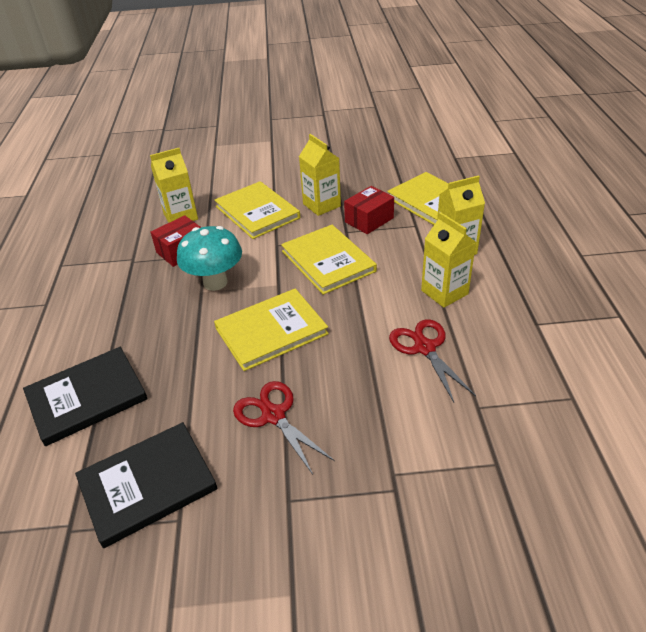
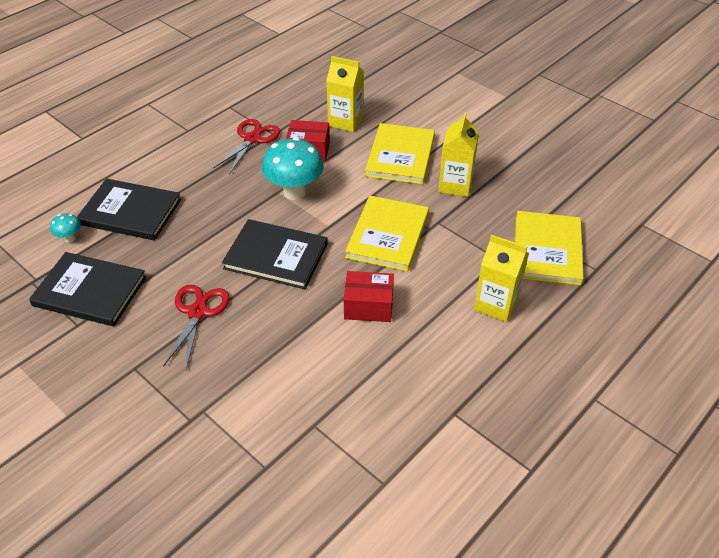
camera: 45 degrees right, 5 degrees up
yellow book [214,289,329,371] -> black book [222,219,328,289]
red box [344,186,394,234] -> red box moved to [344,271,394,322]
red scissors [389,319,476,402] -> red scissors moved to [213,119,280,174]
yellow carton [421,212,476,308] -> none
none -> turquoise mushroom [50,213,81,243]

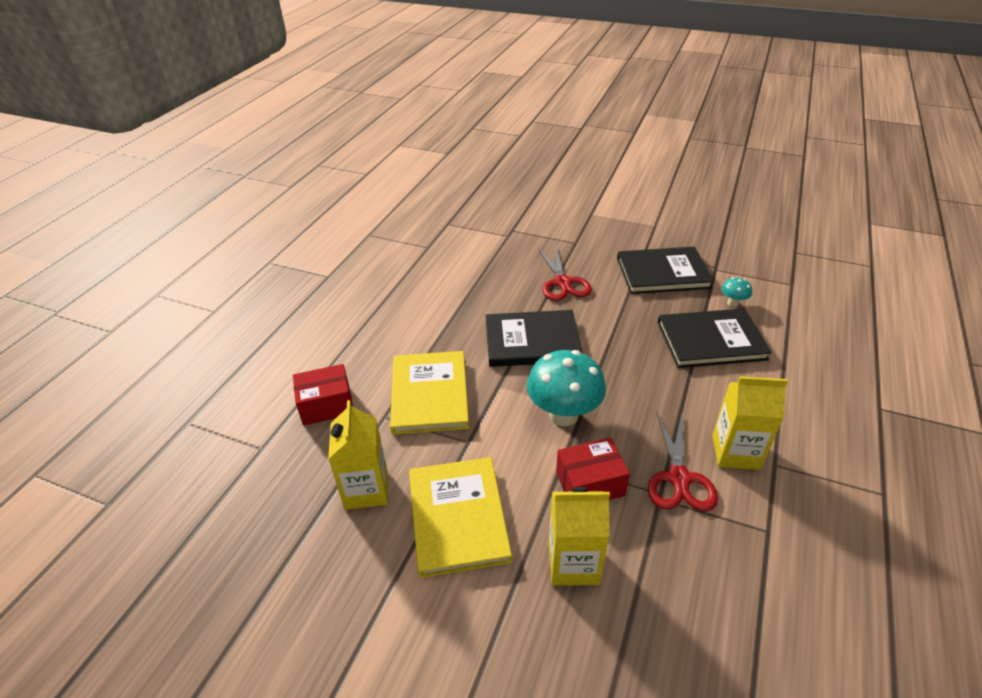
camera: 160 degrees right, 5 degrees down
red box [344,271,394,322] -> red box moved to [293,364,353,426]
yellow carton [474,235,529,322] -> yellow carton moved to [712,376,788,470]
yellow book [515,211,584,286] -> none

